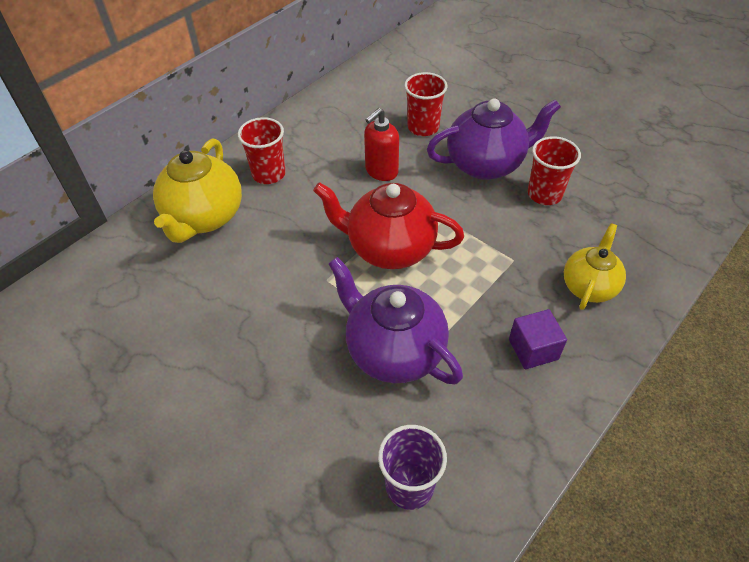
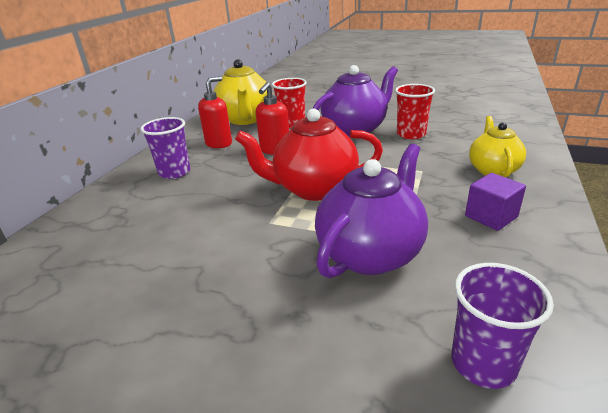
camera: 20 degrees left, 20 degrees down
yellow teapot [153,139,242,243] -> yellow teapot moved to [214,59,267,125]
red cup [238,117,286,184] -> purple cup [141,117,190,179]
purple teapot [328,257,463,384] -> purple teapot turned 105 degrees clockwise [315,144,428,278]
none -> red soap dispenser [198,76,232,148]

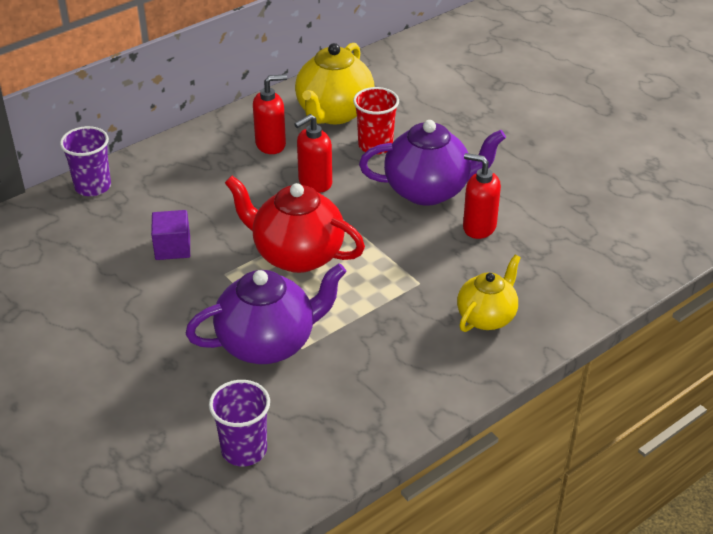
camera: 30 degrees right, 10 degrees up
purple cup [141,117,190,179] -> purple cup moved to [60,126,111,196]
red cup [395,84,435,139] -> red soap dispenser [463,153,501,239]
purple cube [465,173,526,231] -> purple cube moved to [151,210,190,260]

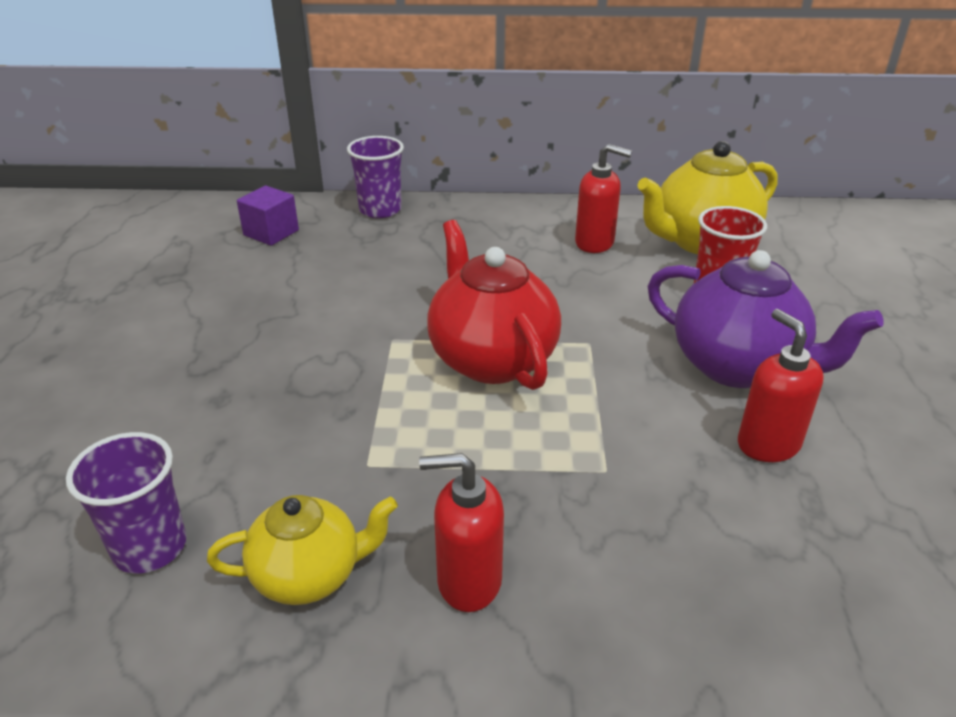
camera: 40 degrees right, 5 degrees down
purple cube [151,210,190,260] -> purple cube moved to [237,185,299,246]
purple teapot [186,263,346,364] -> none
red soap dispenser [294,114,332,193] -> red soap dispenser moved to [419,453,504,612]
yellow teapot [457,255,521,332] -> yellow teapot moved to [207,495,398,605]

